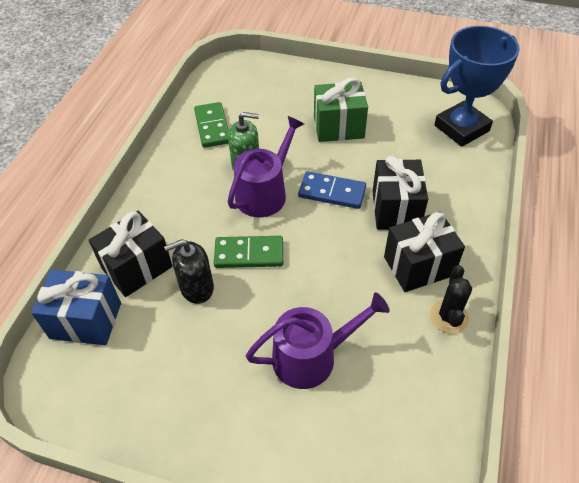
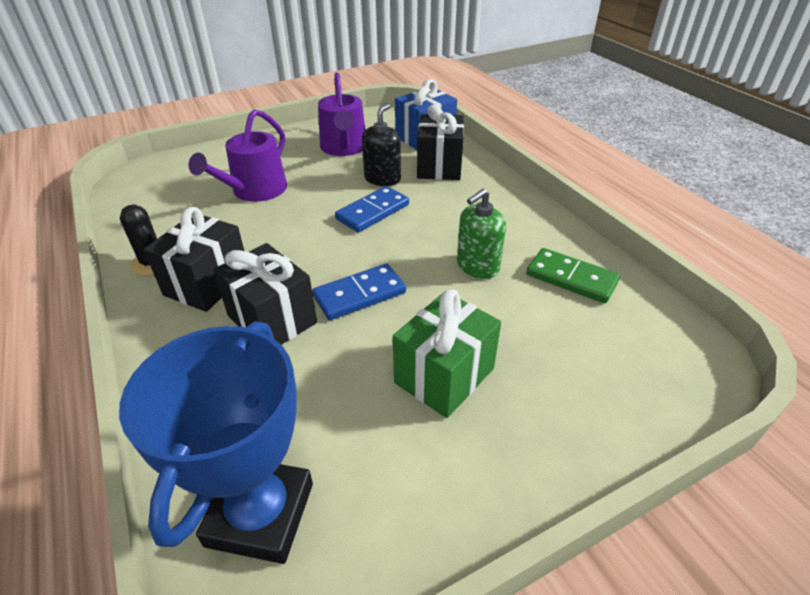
camera: 135 degrees right, 10 degrees down
green domino [214,236,283,268] -> blue domino [335,186,409,232]
purple watering can [228,116,304,217] -> purple watering can moved to [318,72,365,156]

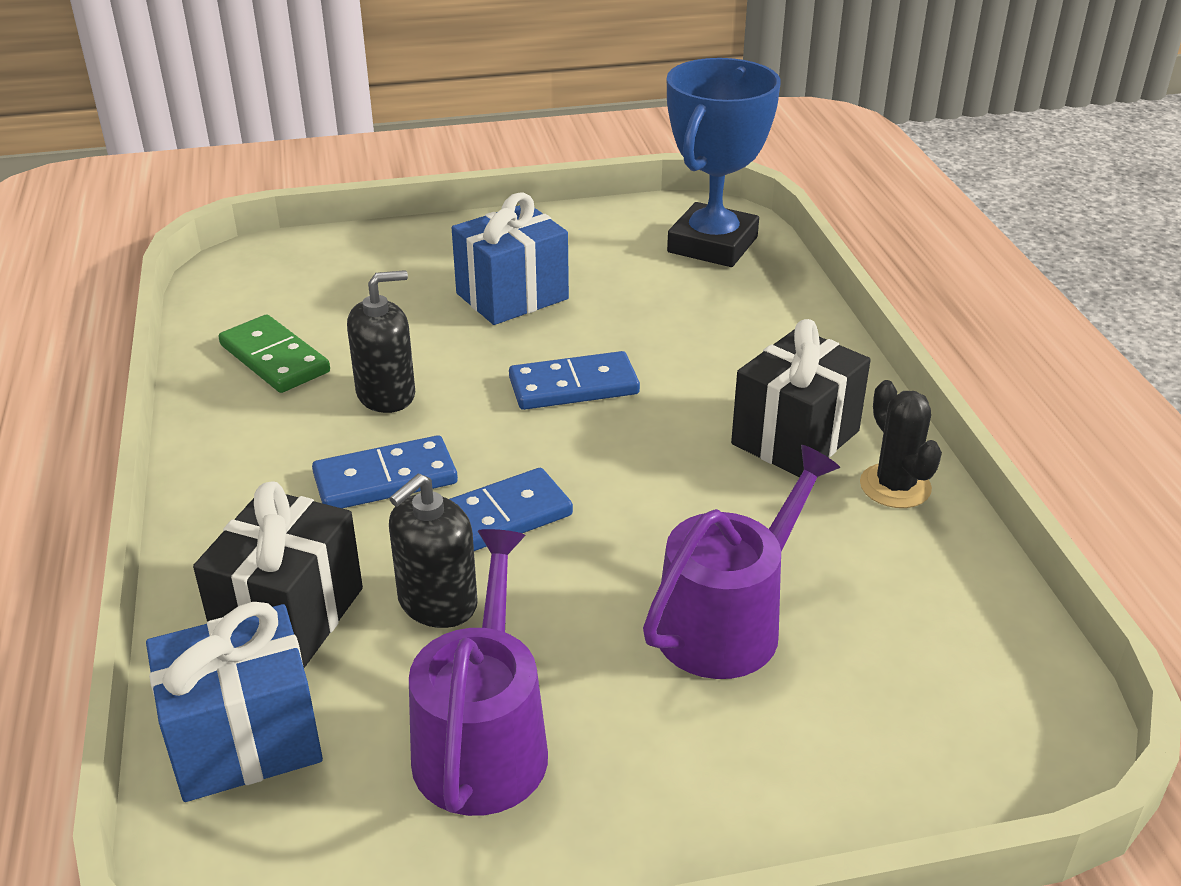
camera: 165 degrees left, 5 degrees down
black gift [213,243,317,345] -> none
green gift [393,290,501,418] -> blue gift [452,192,569,325]
green soap dispenser [457,189,506,279] -> black soap dispenser [347,270,415,413]
none -> blue domino [312,435,458,508]

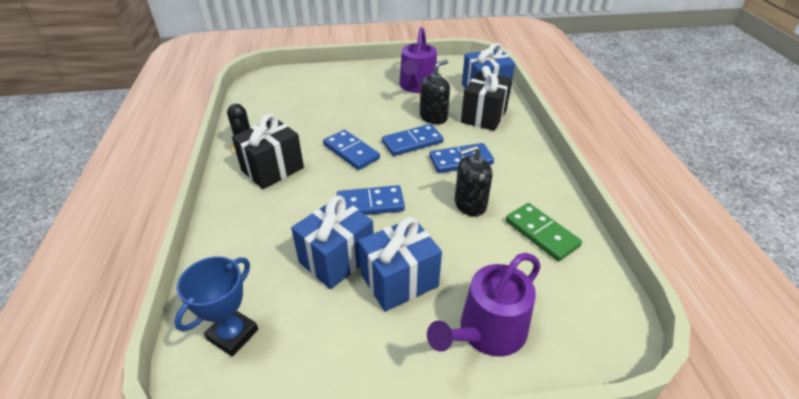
camera: 175 degrees left, 5 degrees up
purple watering can [643,445,840,679] -> purple watering can moved to [427,253,541,357]
blue trophy [667,58,781,267] -> blue trophy [174,256,258,357], size x0.63
none -> blue gift [291,196,374,289]
none -> blue domino [323,130,380,170]

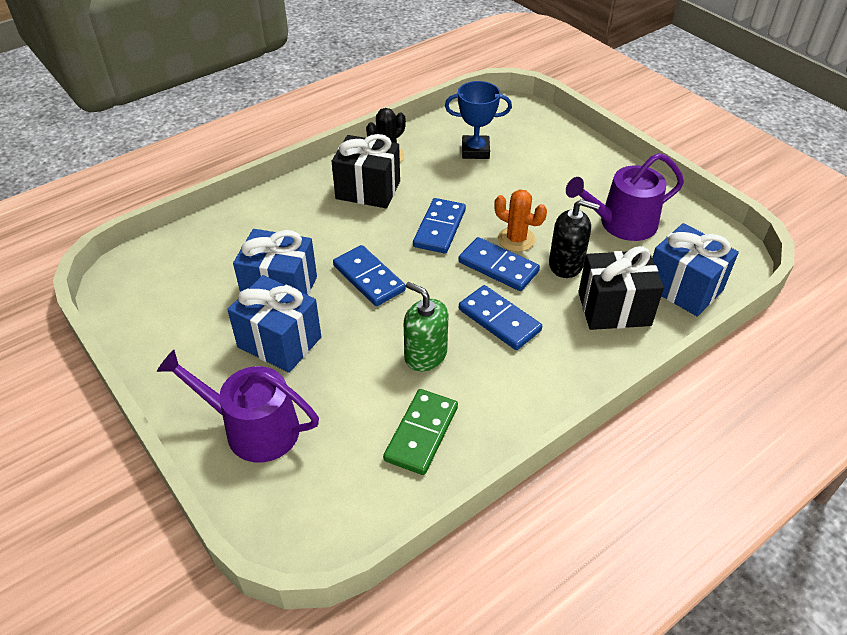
camera: 60 degrees right, 5 degrees up
blue trophy [174,256,258,357] -> blue trophy moved to [445,81,512,159]
black soap dispenser [455,145,492,217] -> green soap dispenser [404,282,448,371]
none -> orange cactus [494,189,547,252]

